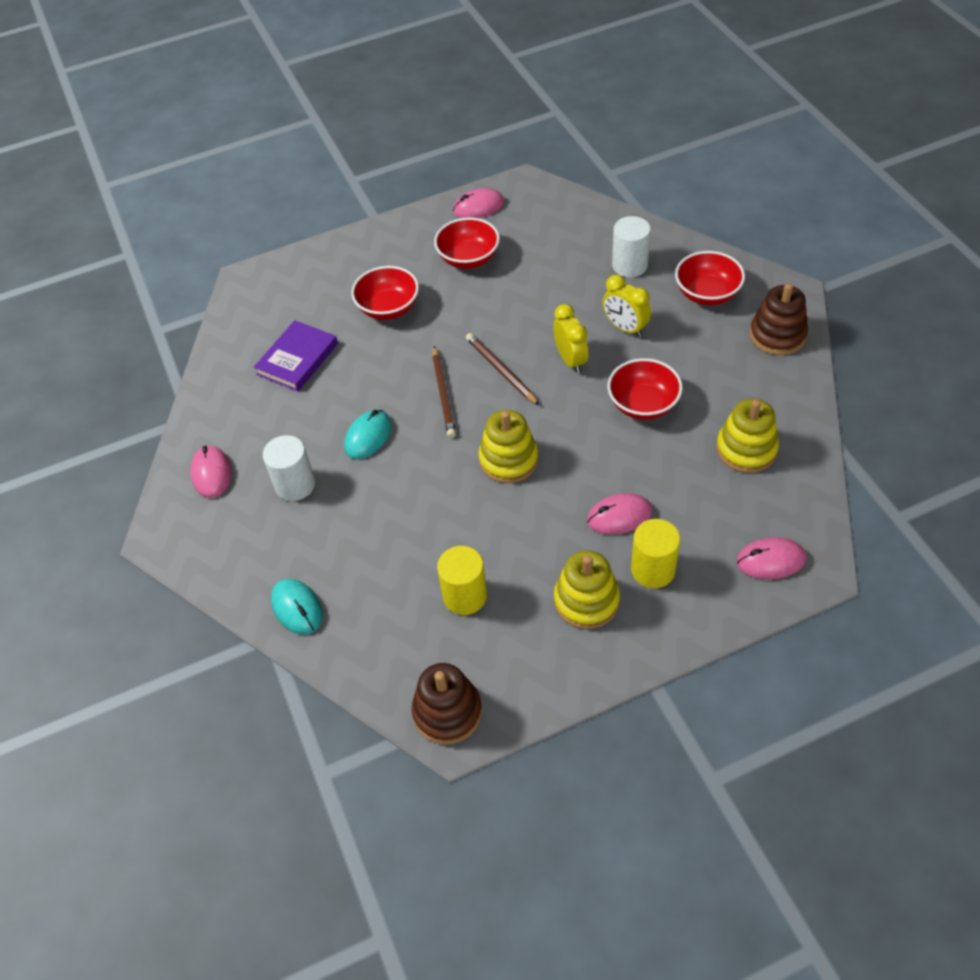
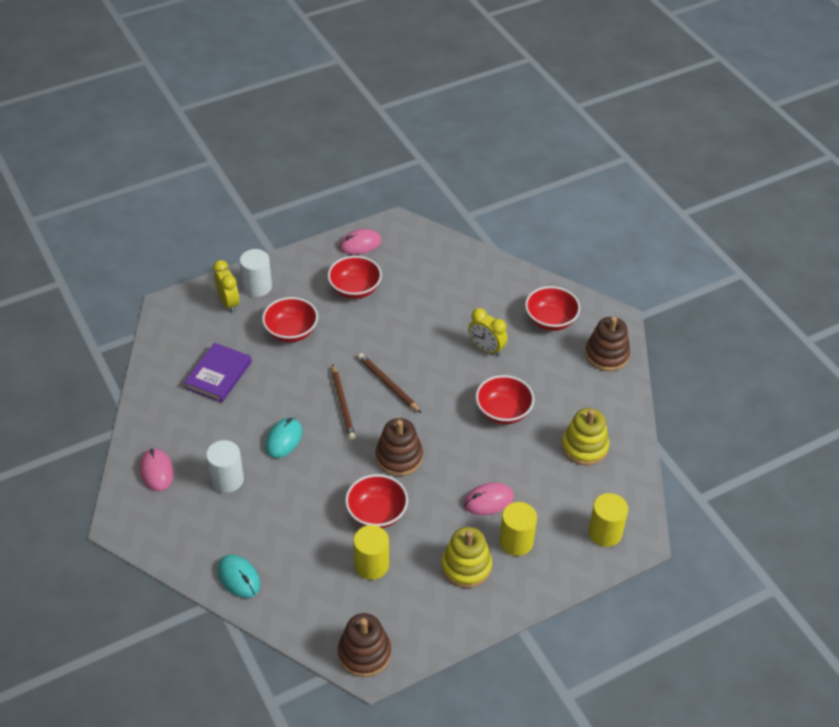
camera: 10 degrees left, 5 degrees down
yellow stacking toy [478,410,538,483] -> brown stacking toy [376,418,423,476]
yellow clock [553,304,589,373] -> yellow clock moved to [213,260,239,313]
white cylinder [612,216,651,277] -> white cylinder moved to [240,249,272,297]
pink mouse [737,537,806,579] -> yellow cylinder [588,493,628,547]
none -> red bowl [345,474,408,528]

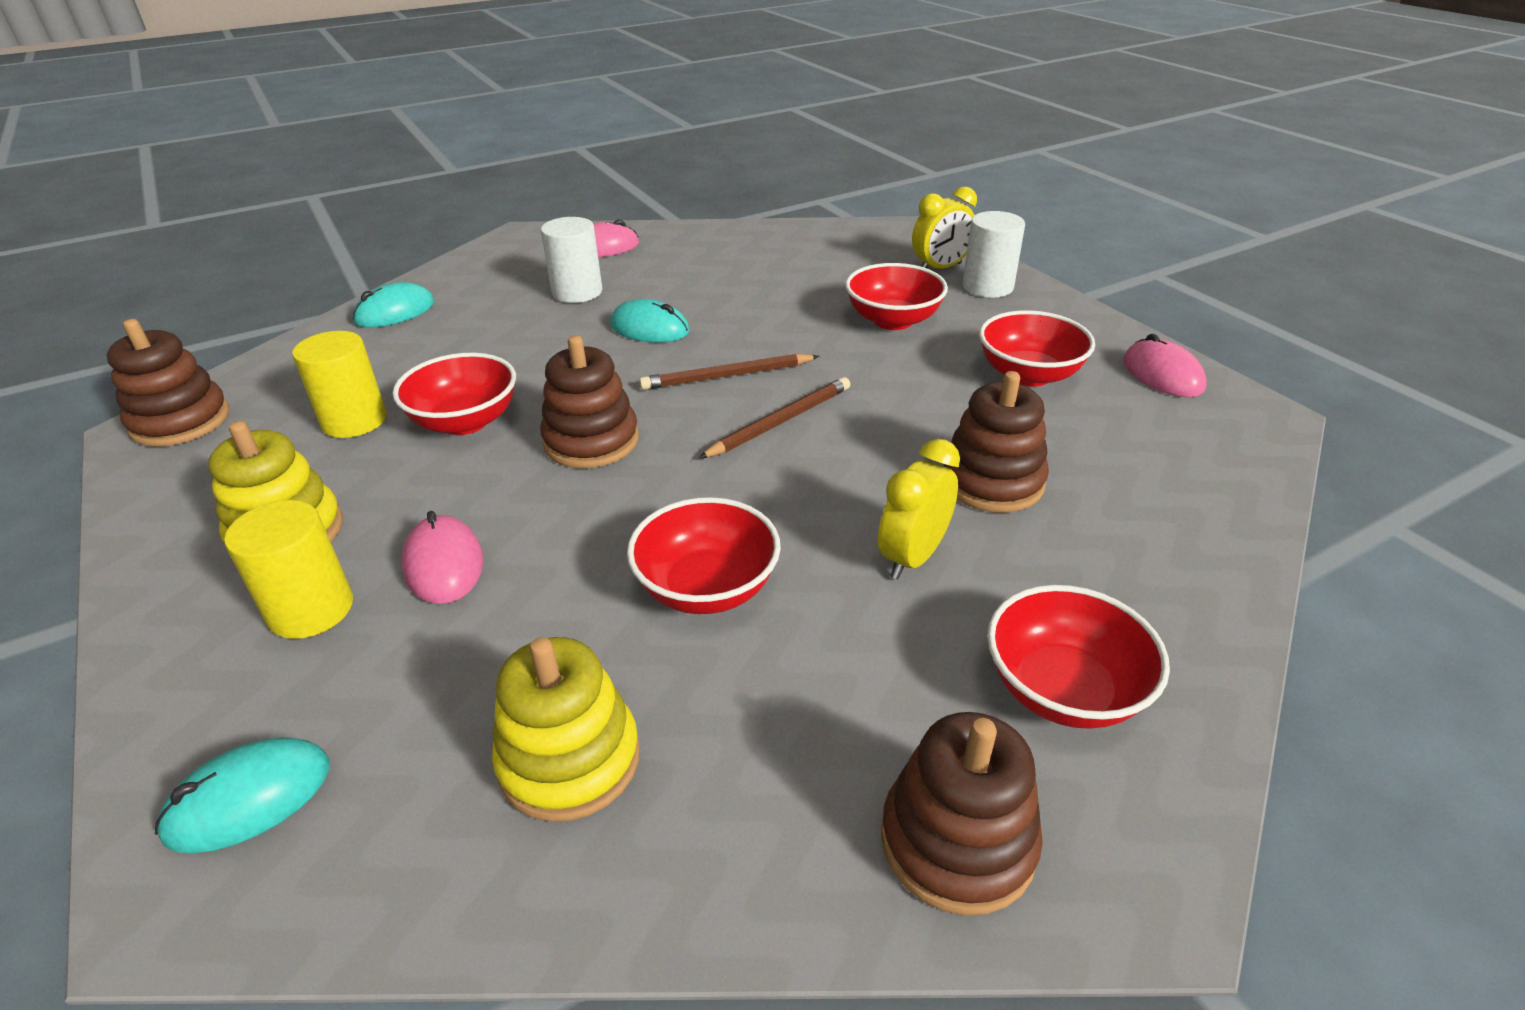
camera: 90 degrees right, 10 degrees down
purple book [184,343,252,403] -> none
yellow cylinder [588,493,628,547] -> turquoise mouse [155,737,330,853]
none -> brown stacking toy [943,371,1049,513]

